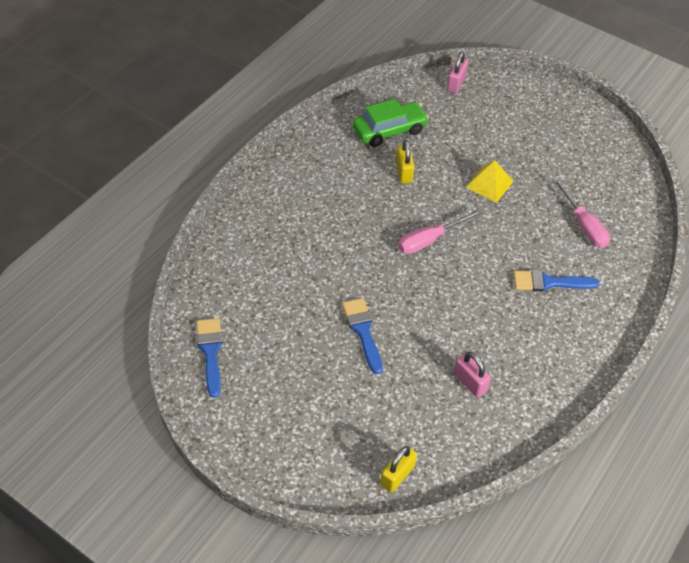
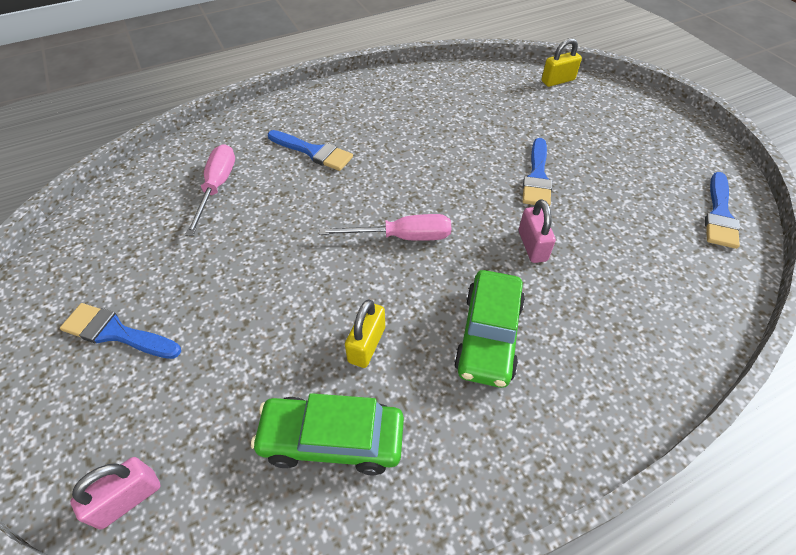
camera: 150 degrees left, 0 degrees up
pink padlock [454,352,491,398] -> pink padlock moved to [519,199,556,263]
yellow pyramid [466,160,514,203] -> none
none -> blue brush [60,303,181,359]
none -> green car [454,270,525,388]

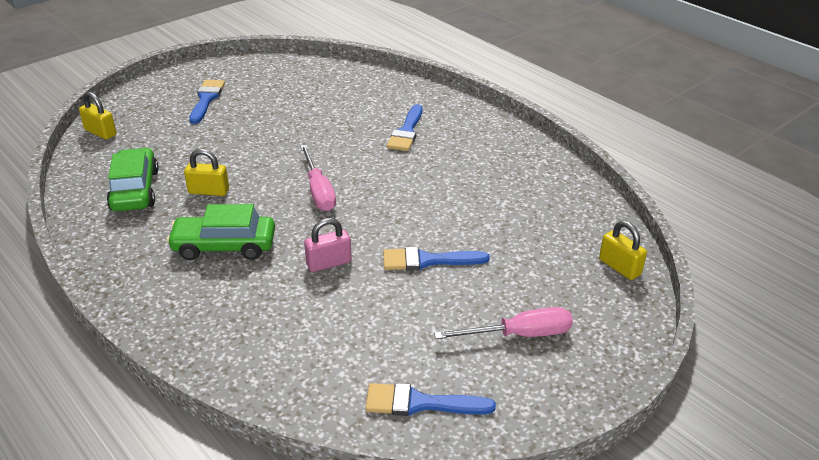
camera: 75 degrees right, 15 degrees down
pink padlock [70,457,161,529] -> yellow padlock [79,92,117,140]
pink screwdriver [185,144,235,236] -> pink screwdriver moved to [434,307,573,339]

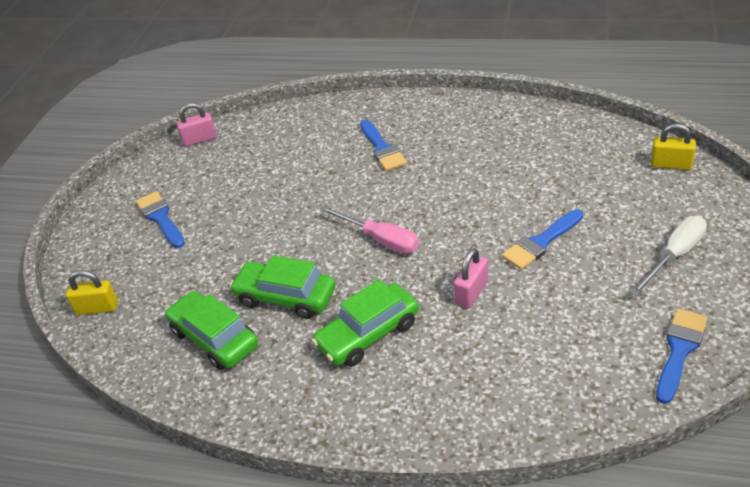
camera: 30 degrees left, 5 degrees up
yellow padlock [184,149,229,196] -> green car [229,255,336,319]
blue brush [365,383,496,416] -> blue brush turned 150 degrees clockwise [656,308,708,404]
pink screwdriver [434,307,573,339] -> white screwdriver [630,216,707,296]
none -> pink padlock [176,103,217,147]

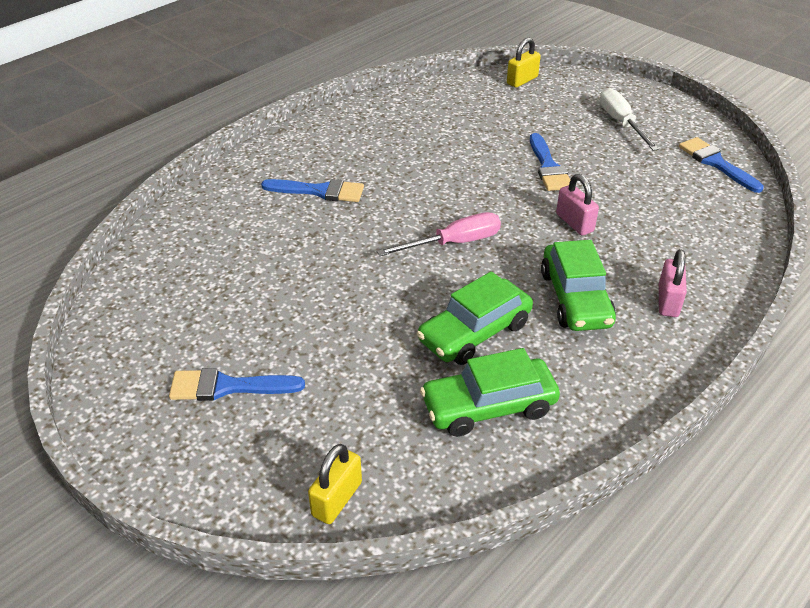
camera: 65 degrees left, 0 degrees up
pink padlock [176,103,217,147] -> pink padlock moved to [659,249,687,317]

